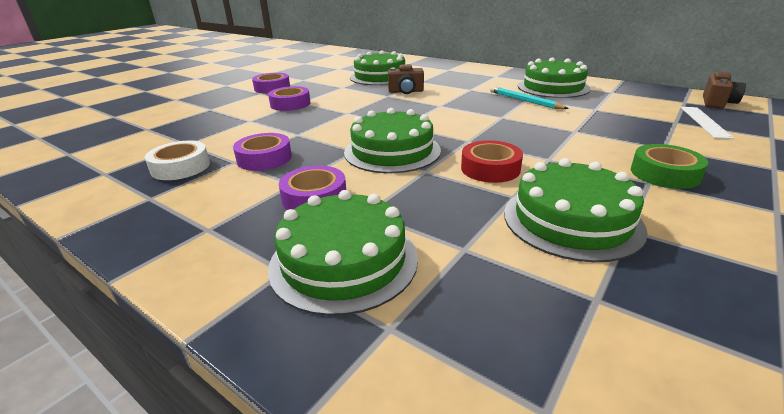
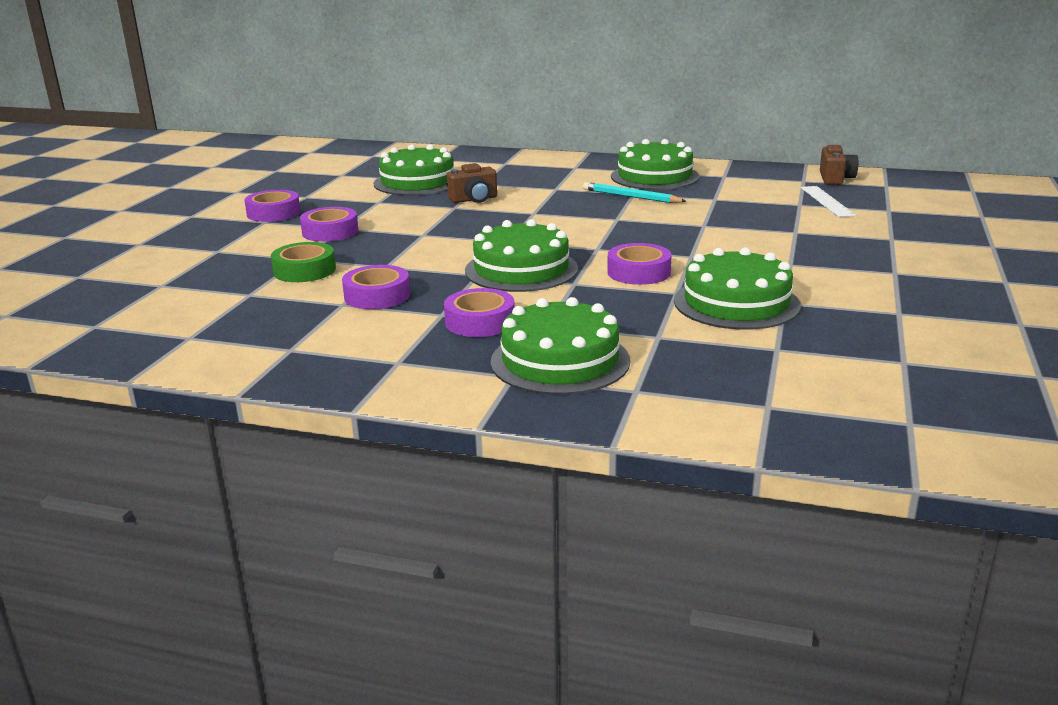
camera: 20 degrees left, 5 degrees down
white tape [145,141,210,180] -> none
red tape [461,140,523,183] -> purple tape [607,243,672,285]
green tape [631,144,708,189] -> green tape moved to [271,242,336,282]

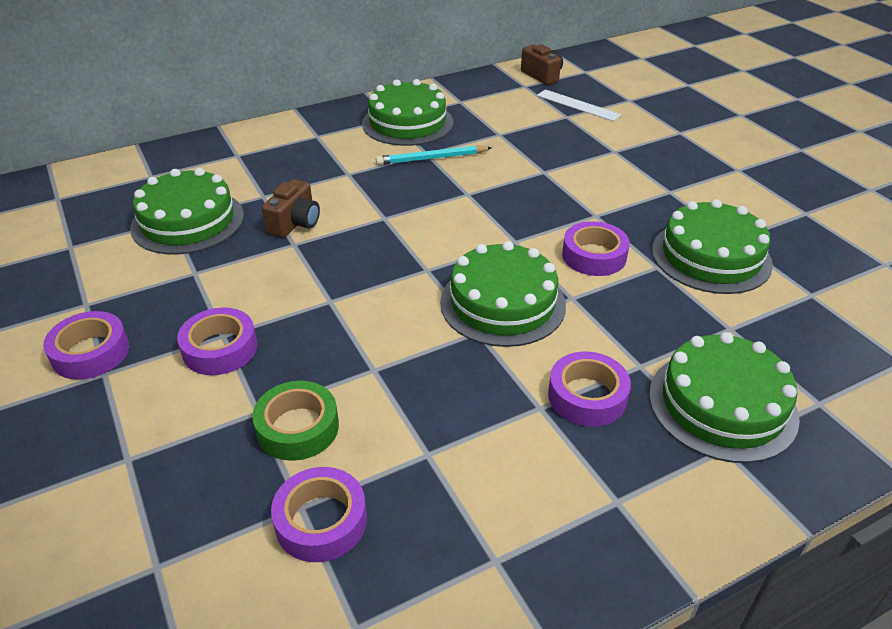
camera: 45 degrees left, 15 degrees up
purple tape [342,265,410,309] -> purple tape moved to [271,467,367,562]

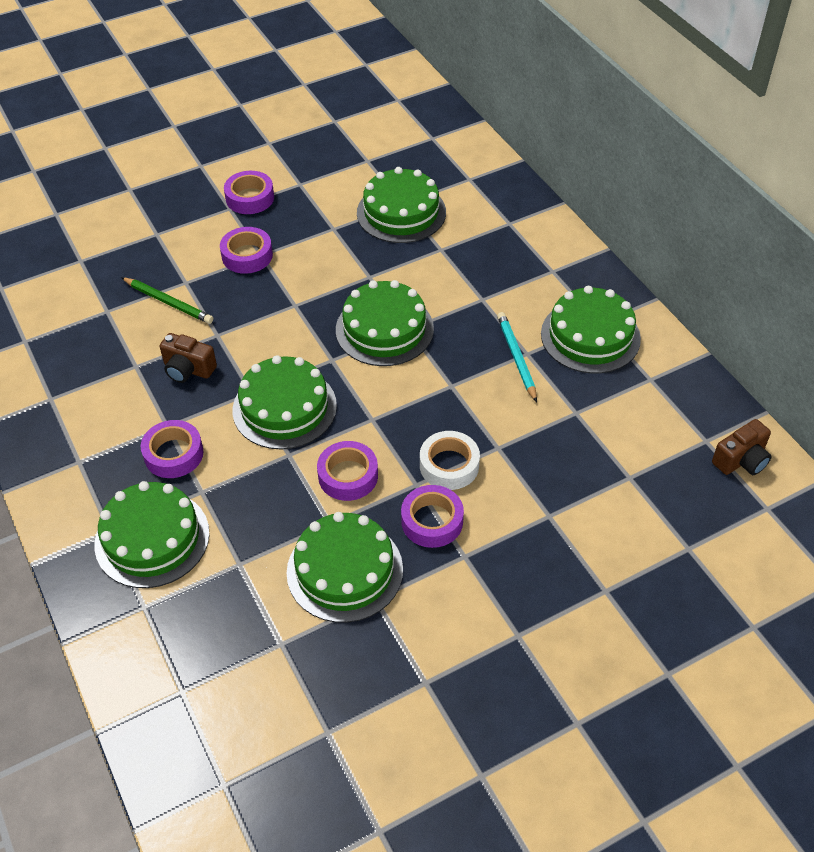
camera: 90 degrees right, 10 degrees up
green tape [252,381,339,461] -> green pencil [121,277,213,324]
brown camera [262,179,320,238] -> brown camera moved to [160,333,217,383]
purple tape [271,467,367,562] -> purple tape moved to [401,485,464,548]
white ruler [537,90,621,121] -> none
none -> green cake [336,280,434,366]
none -> white tape [420,431,480,490]

